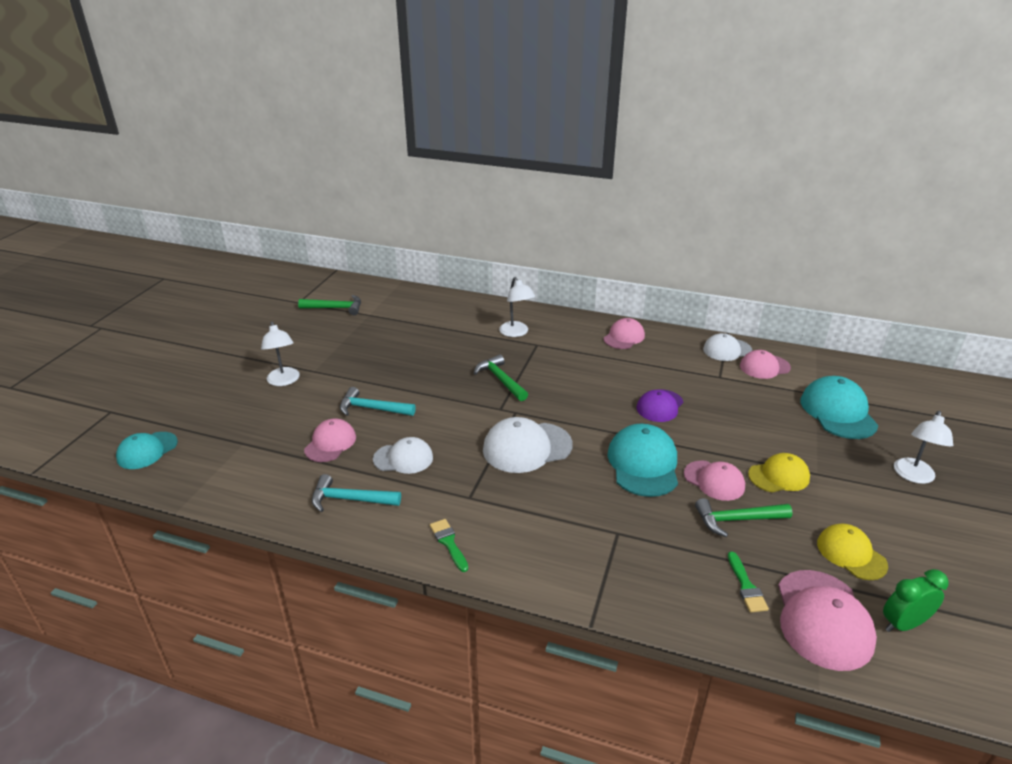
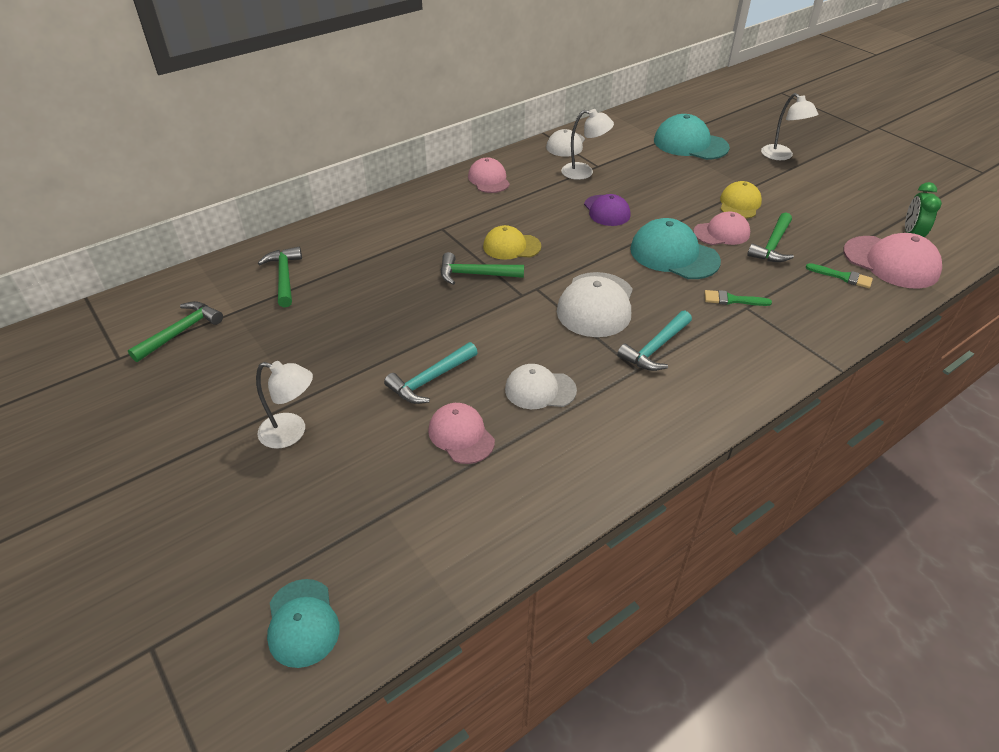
camera: 55 degrees left, 10 degrees up
turquoise hammer [312,474,401,512] -> turquoise hammer moved to [617,311,692,371]
white cap [373,437,433,474] -> white cap turned 120 degrees counterclockwise [505,364,577,409]
green brush [430,519,468,572] -> green brush moved to [705,290,772,306]
white lamp [499,277,535,337] -> white lamp moved to [561,109,614,180]
pink cap [740,350,791,379] -> none
yellow cap [817,523,888,580] -> yellow cap moved to [483,225,541,260]
none -> green hammer [258,247,302,307]

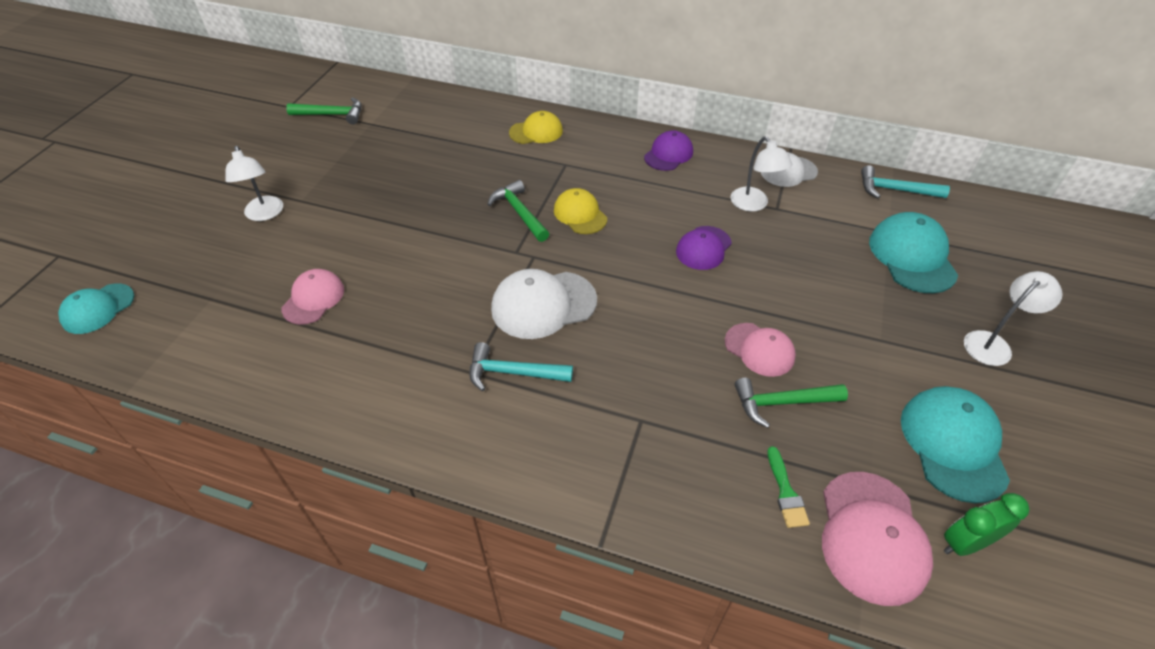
camera: 55 degrees right, 5 degrees up
green hammer [258,247,302,307] -> none
turquoise hammer [384,342,478,404] -> turquoise hammer moved to [861,165,950,198]
pink cap [468,158,510,193] -> purple cap [644,131,693,171]
white cap [505,364,577,409] -> none
turquoise cap [630,218,721,279] -> turquoise cap moved to [901,386,1010,503]
green brush [705,290,772,306] -> none
yellow cap [720,181,762,219] -> yellow cap moved to [509,111,563,144]
white lamp [761,93,818,160] -> white lamp turned 150 degrees counterclockwise [964,271,1063,366]

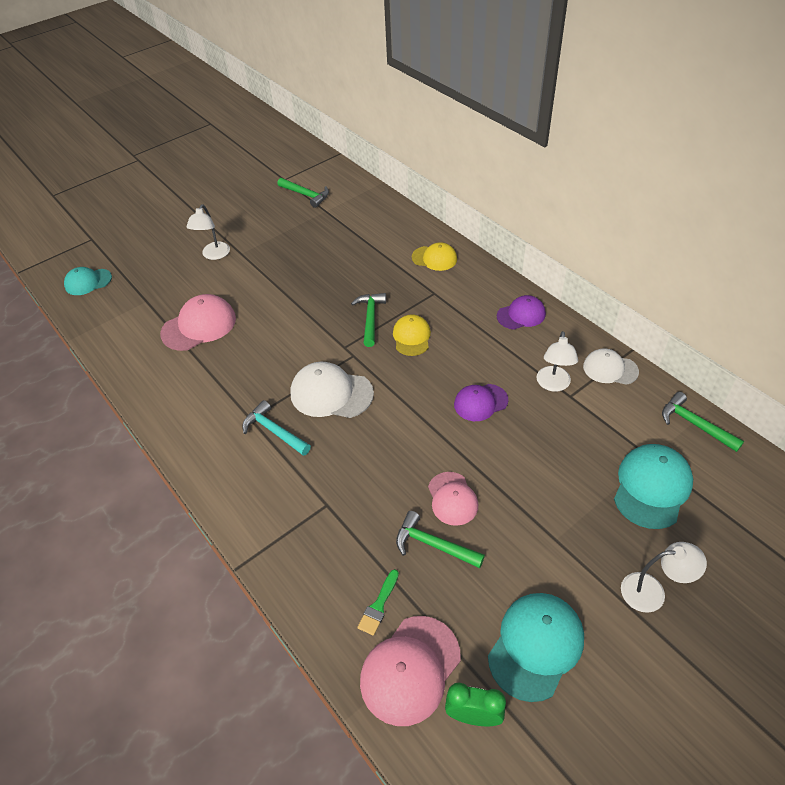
camera: 35 degrees right, 0 degrees up
pink cap [282,269,344,325] -> pink cap [160,294,236,351], size x1.55
turquoise hammer [861,165,950,198] -> green hammer [662,392,744,452]

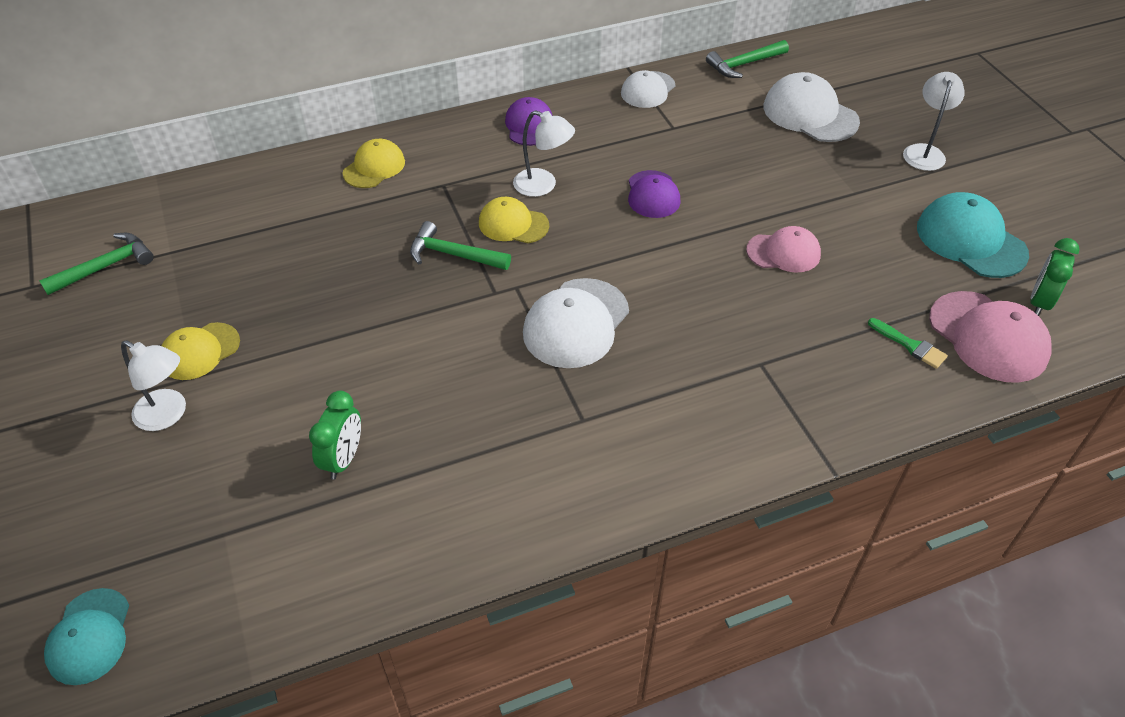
camera: 75 degrees left, 0 degrees up
pink cap [160,294,236,351] -> green clock [309,391,361,480]
turquoise hammer [242,400,311,456] -> none
green hammer [396,511,485,568] -> none
white lamp [536,331,578,392] -> white lamp moved to [513,110,575,197]
turquoise cap [614,444,693,529] -> white cap [764,72,860,142]
none -> yellow cap [161,322,240,380]

